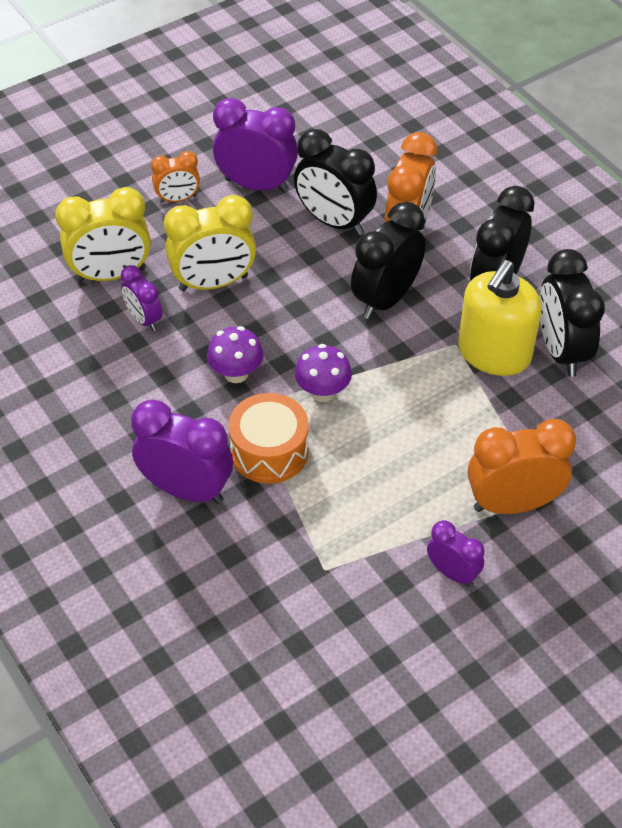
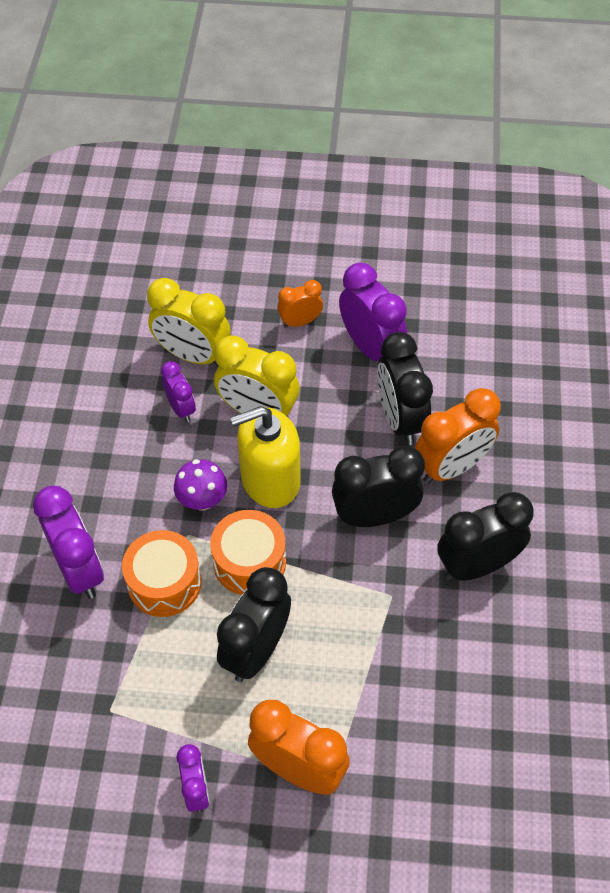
camera: 40 degrees right, 5 degrees up
purple clock [121,265,162,331] -> purple clock turned 150 degrees clockwise [161,361,196,422]
orange clock [151,151,200,203] -> orange clock turned 135 degrees clockwise [278,280,323,328]
purple mushroom [295,344,352,402] -> orange drum [210,510,286,595]
yellow soap dispenser [458,260,542,376] -> yellow soap dispenser moved to [230,406,301,508]
black clock [540,249,605,377] -> black clock moved to [217,567,291,682]

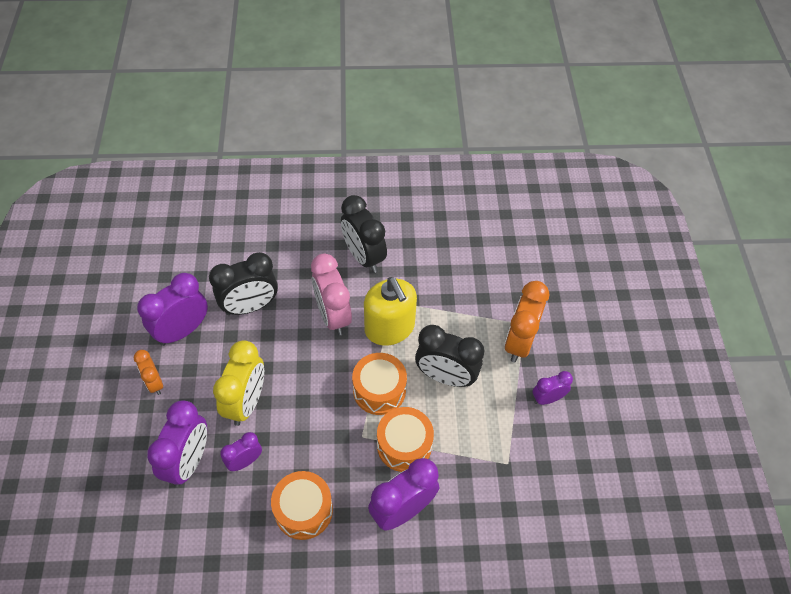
camera: 100 degrees left, 0 degrees up
yellow clock [147,278,231,367] -> purple clock [147,400,207,487]
purple mushroom [174,459,227,510] -> none
yellow soap dispenser [230,406,301,508] -> yellow soap dispenser moved to [364,277,417,346]
black clock [332,446,425,527] -> pink clock [311,253,352,336]
orange clock [415,388,501,484] -> none
none -> orange drum [271,471,333,540]

